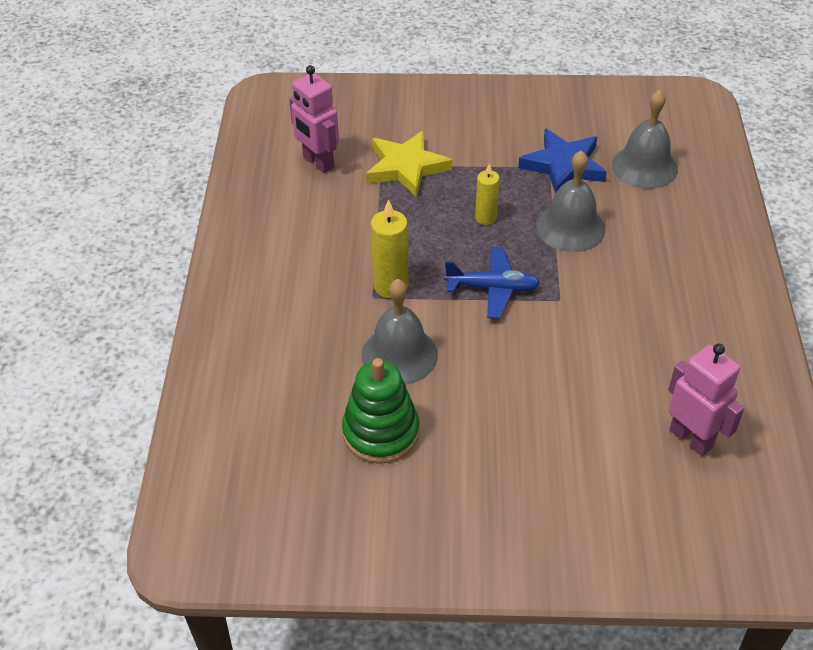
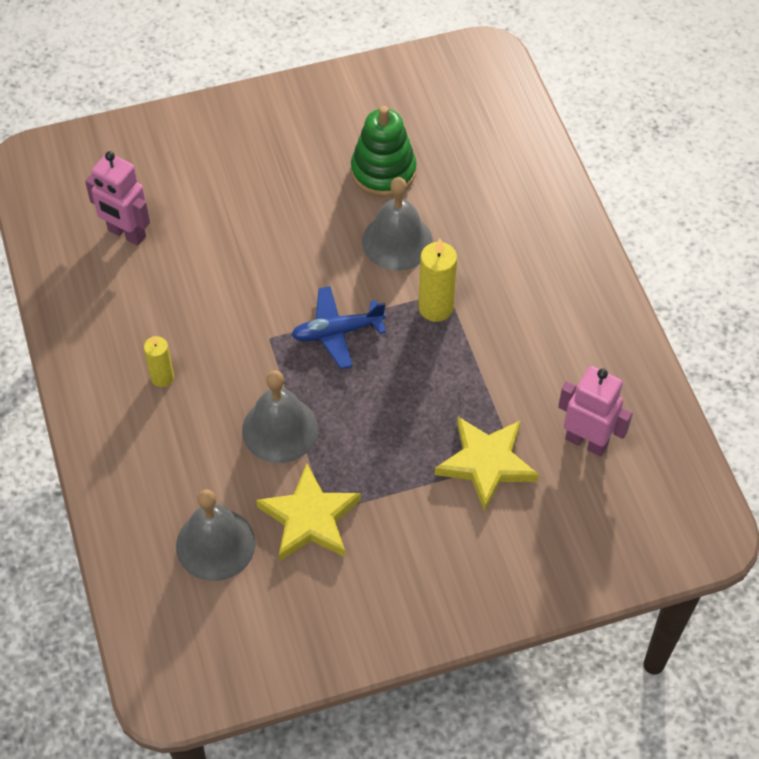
camera: 160 degrees right, 10 degrees up
yellow candle [475,164,499,225] -> yellow candle moved to [144,335,174,387]
blue star [518,129,607,193] -> yellow star [256,463,361,561]

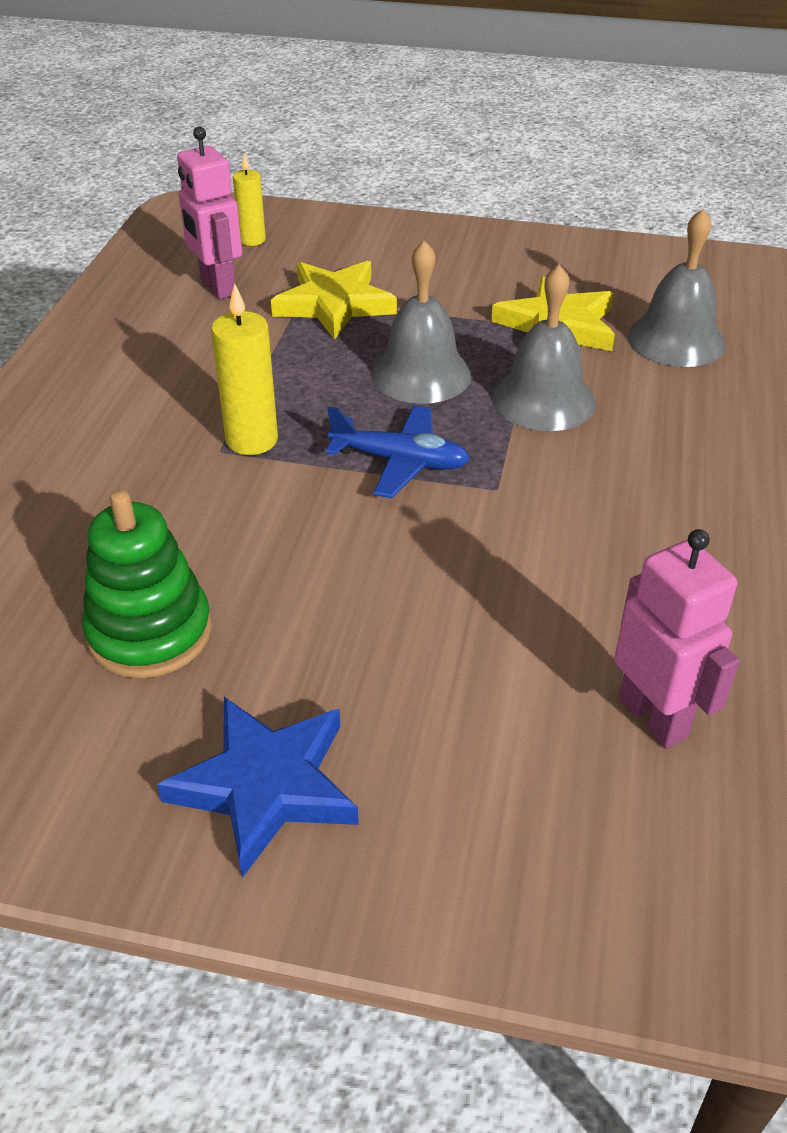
camera: 150 degrees left, 15 degrees down
yellow candle [144,335,174,387] -> yellow candle moved to [233,153,266,246]
grey bell [362,177,433,271] -> grey bell moved to [371,240,472,404]
none -> blue star [157,697,359,878]

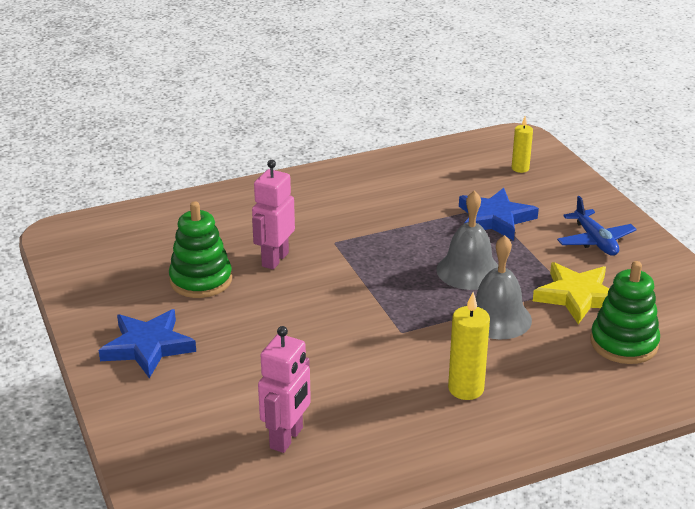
camera: 55 degrees right, 10 degrees down
pink robot [177,126,242,299] -> pink robot moved to [252,160,295,269]
yellow candle [211,284,278,455] -> yellow candle moved to [448,292,490,400]
yellow star [271,261,397,340] -> blue star [459,188,539,241]
blue plane [326,405,470,498] -> blue plane moved to [557,196,637,256]
grey bell [628,209,726,367] -> green stacking toy [590,261,660,364]

